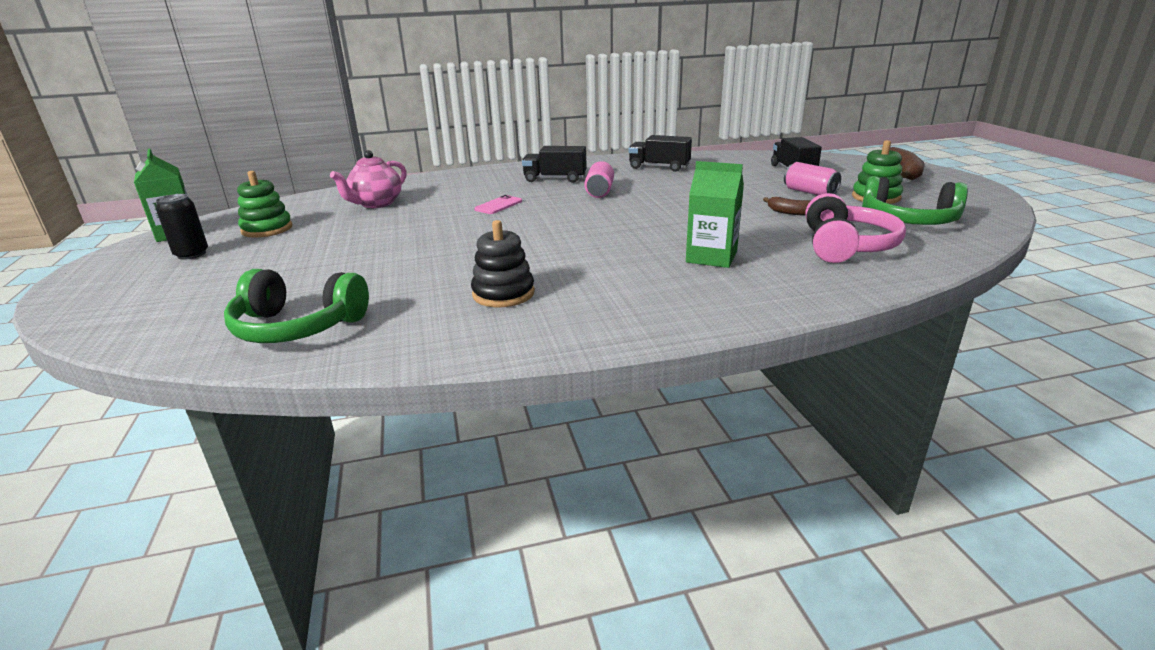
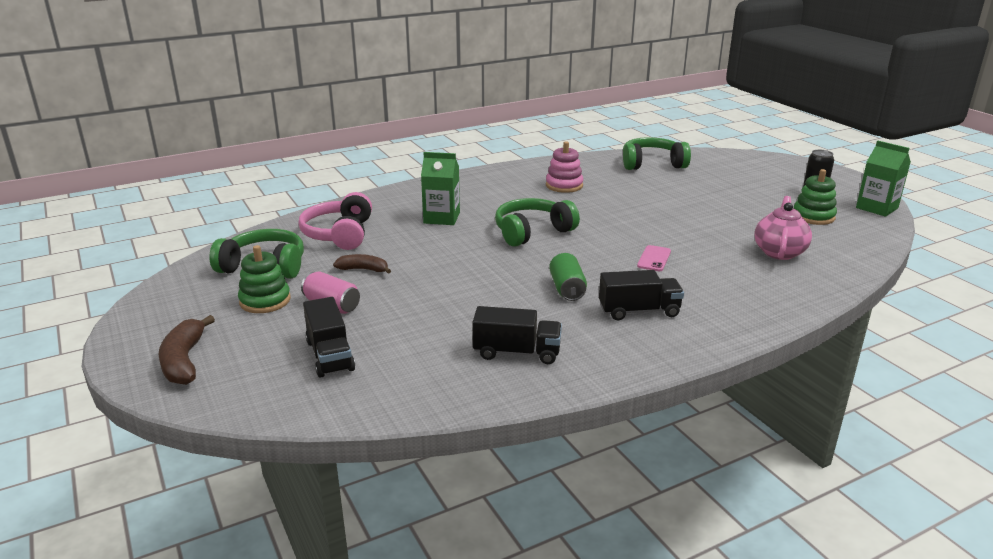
camera: 165 degrees right, 0 degrees up
black stacking toy [471,220,535,307] -> pink stacking toy [546,141,583,193]
pink can [584,161,614,198] -> green can [549,253,587,301]
none -> green headphones [495,198,580,247]

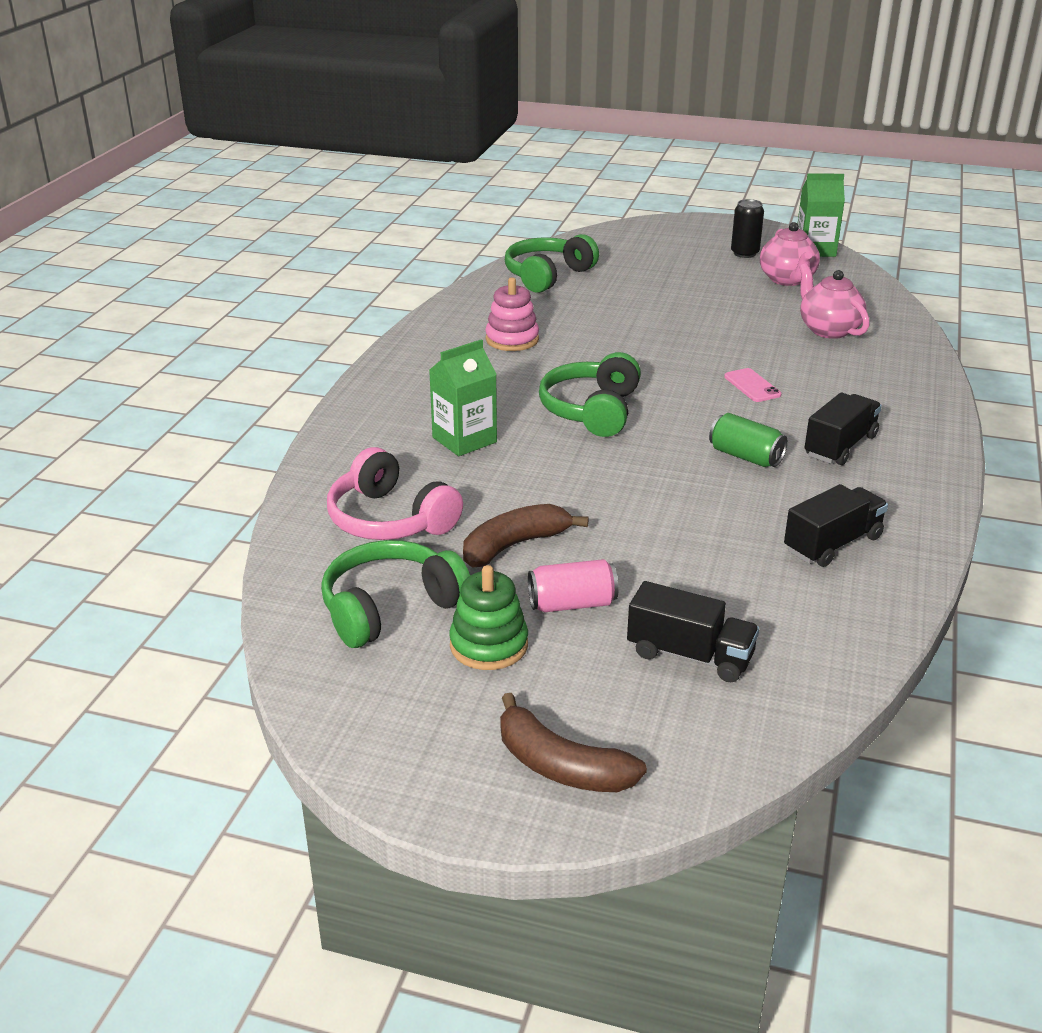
camera: 45 degrees left, 5 degrees up
brown banana [333,254,391,274] -> brown banana [463,504,589,568], size x1.54
green stacking toy [794,169,837,225] -> pink teapot [760,222,820,286]

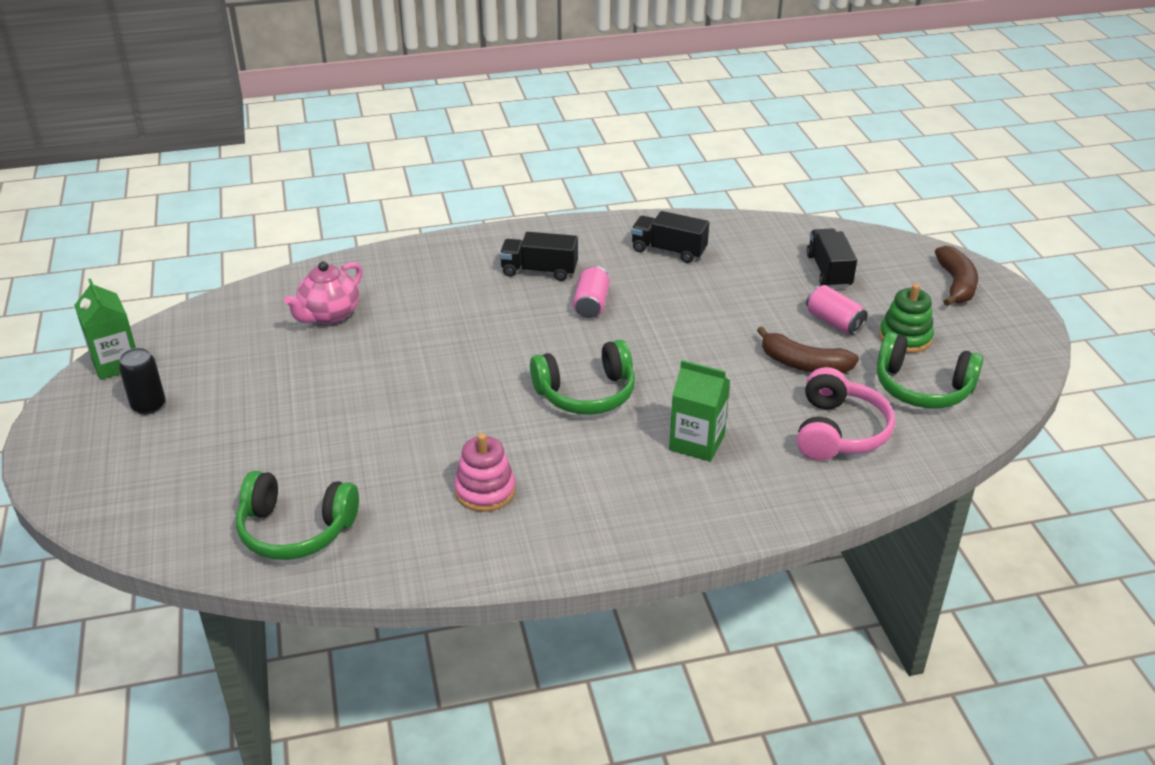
camera: 120 degrees left, 5 degrees up
green can [709,413,788,467] -> pink can [573,266,610,318]
pink phone [724,368,782,402] -> none
pink teapot [760,222,820,286] -> none

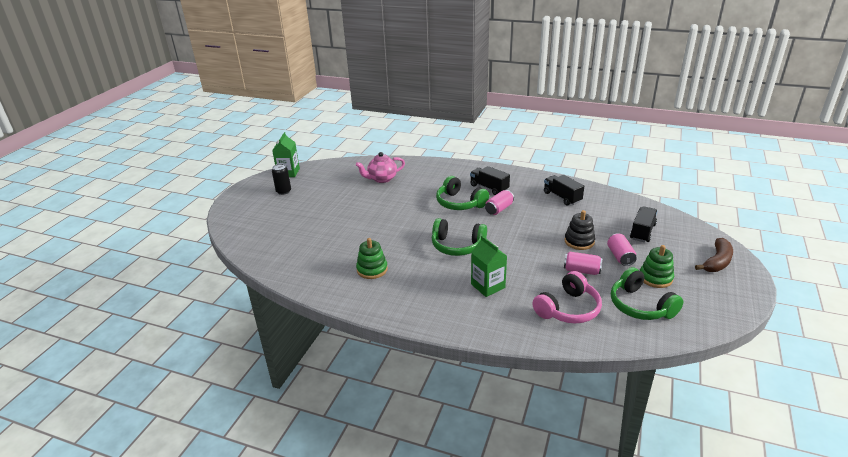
camera: 35 degrees right, 5 degrees down
green headphones [236,471,359,560] -> green headphones moved to [436,176,489,210]
pink stacking toy [454,433,516,512] -> green stacking toy [356,238,388,279]
brown banana [757,326,859,373] -> pink can [564,252,603,275]
none -> black stacking toy [564,210,595,250]

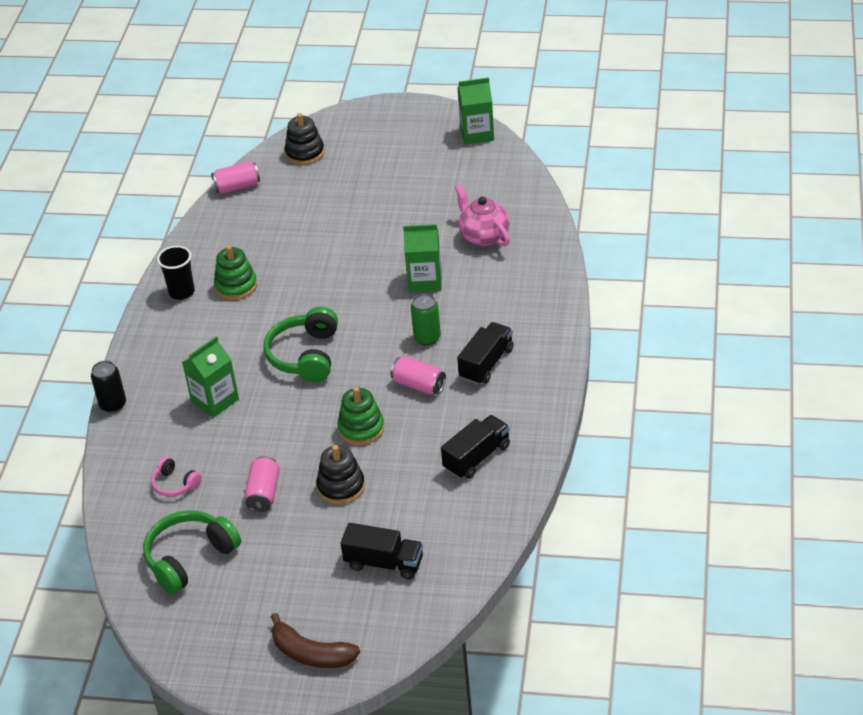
camera: 80 degrees right, 10 degrees up
black can [272,164,291,195] -> black can moved to [91,361,126,413]
green headphones [436,176,489,210] -> green can [411,294,441,345]
pink headphones [532,271,602,323] -> pink headphones [151,457,201,497], size x0.53
pink can [607,234,637,266] -> pink can moved to [211,161,260,194]
green stacking toy [640,245,674,288] -> green stacking toy moved to [337,387,385,445]
none -> black cup [157,246,195,300]
none -> black stacking toy [285,113,324,165]
none -> green carton [403,224,441,292]

